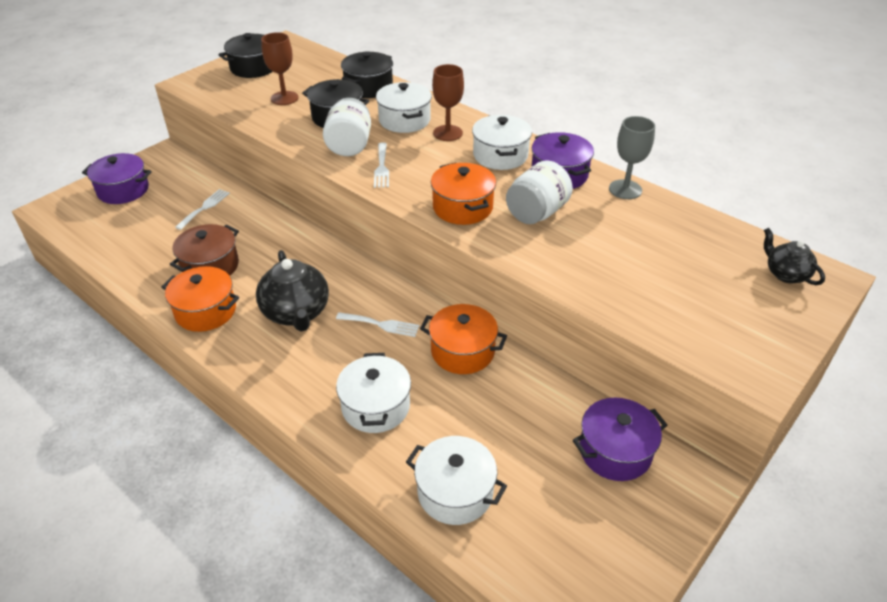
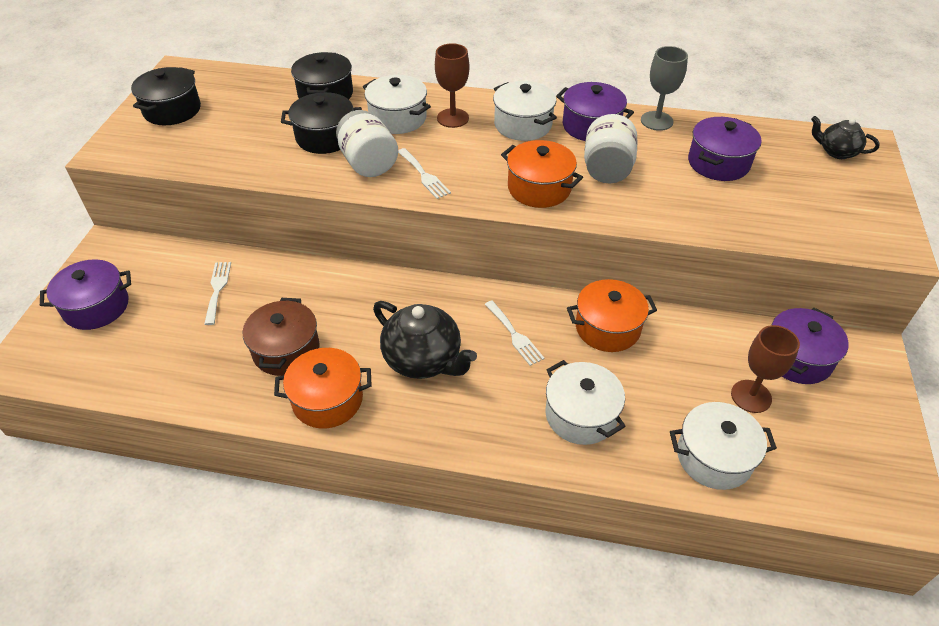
camera: 30 degrees left, 5 degrees up
brown goblet [261,32,299,105] -> brown goblet moved to [731,325,800,413]
white fork [336,312,420,337] -> white fork turned 75 degrees clockwise [484,301,545,366]
none -> purple pot [688,117,762,181]

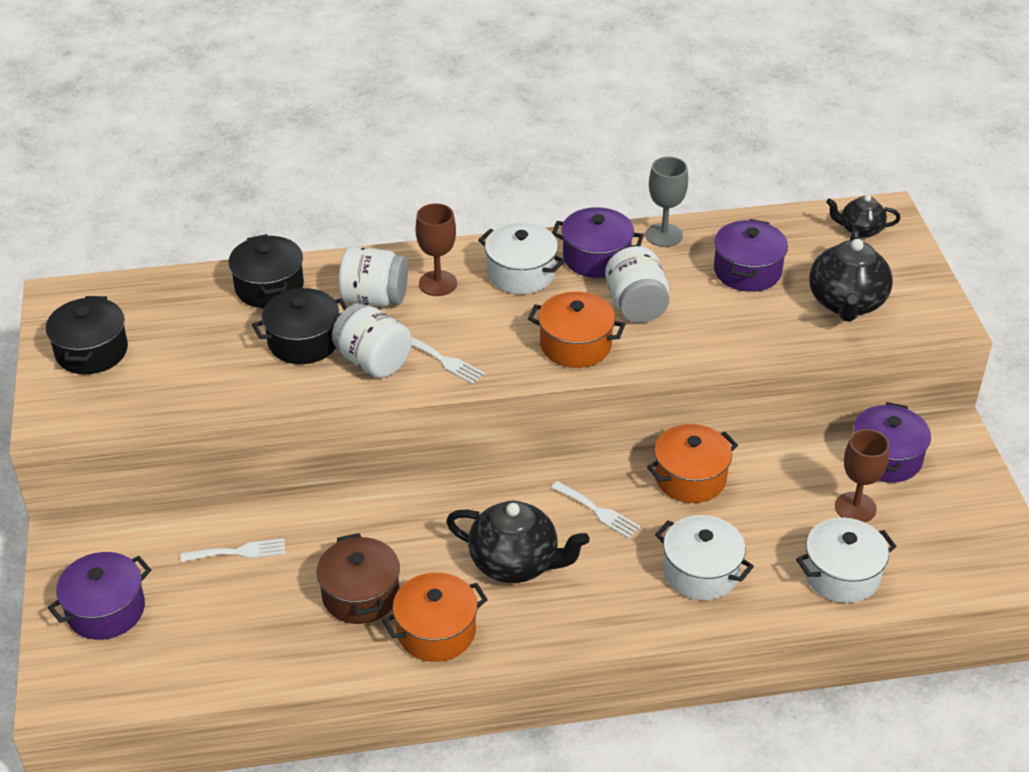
camera: 20 degrees left, 5 degrees down
white fork [204,262,231,325] -> white fork turned 105 degrees clockwise [181,538,286,562]
white pot [363,75,431,134] -> white jar [338,246,408,307]
none -> black teapot [809,229,893,322]

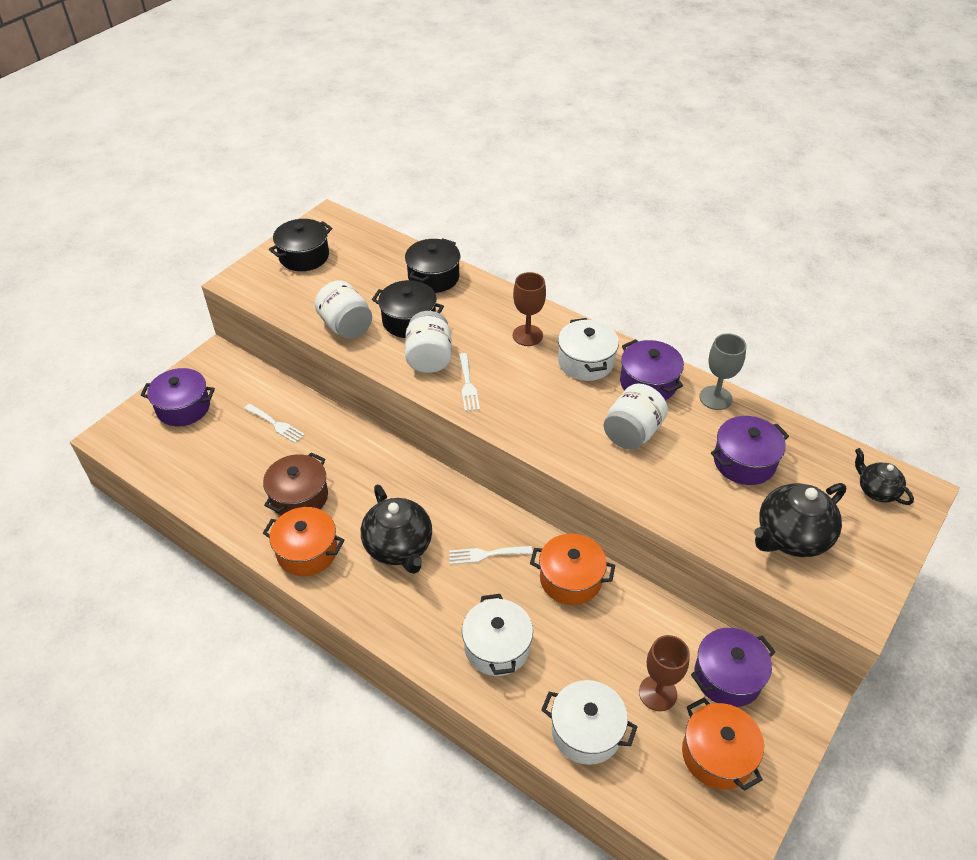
camera: 45 degrees right, 5 degrees up
white jar [338,246,408,307] -> white jar moved to [315,280,372,339]
orange pot [528,292,625,368] -> orange pot moved to [682,698,764,791]
white fork [551,481,640,538] -> white fork turned 90 degrees clockwise [449,546,533,565]

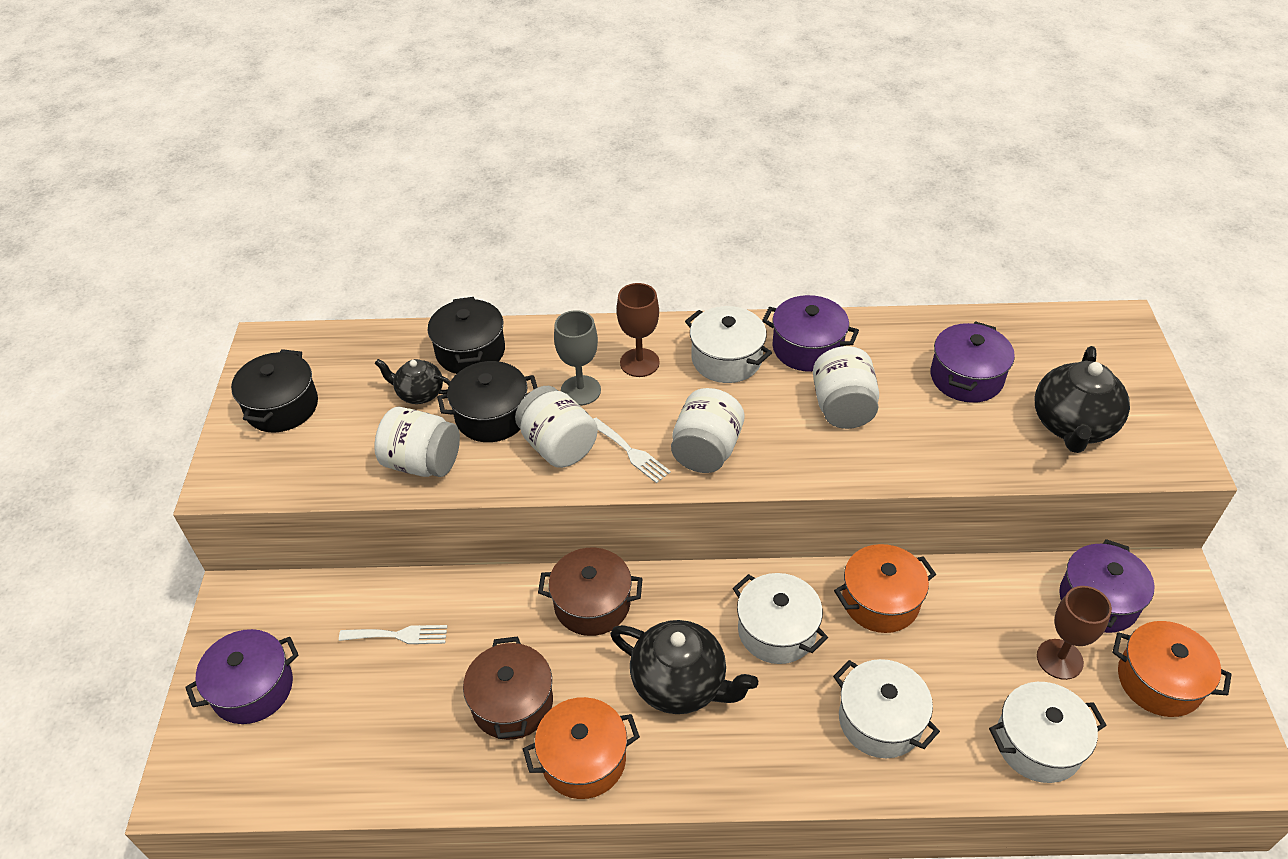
camera: 35 degrees left, 0 degrees up
white fork [449,546,533,565] -> white pot [733,573,828,664]
grey goblet [699,333,747,410] -> grey goblet moved to [554,310,601,406]
black teapot [855,448,914,505] -> black teapot moved to [374,359,451,404]
none -> brown pot [538,548,643,636]
none -> white jar [671,388,745,473]

